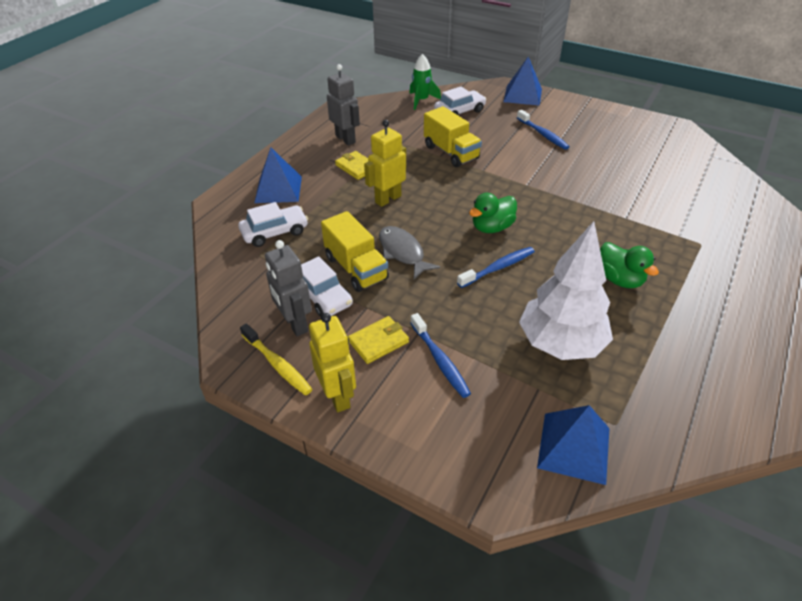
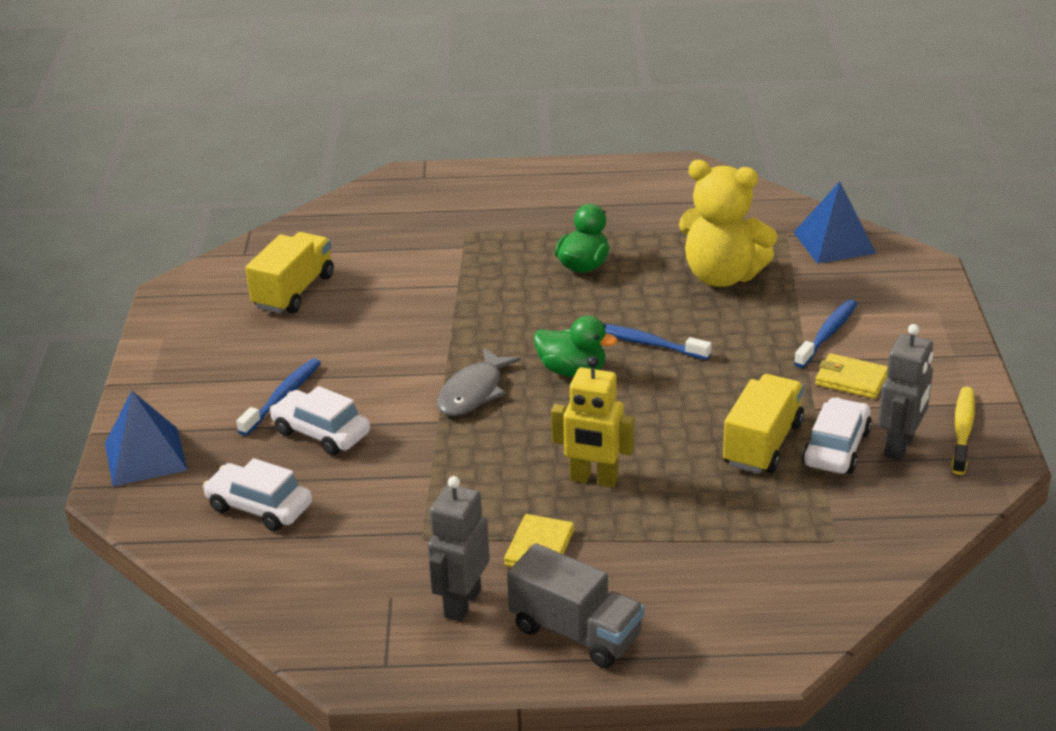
camera: 120 degrees left, 10 degrees down
white car [238,202,308,247] -> white car moved to [270,386,370,455]
blue pyramid [254,148,302,203] -> none
yellow robot [309,313,356,412] -> none
grey fish [379,226,440,279] -> grey fish moved to [437,348,521,416]
green rocket [409,54,441,110] -> none
yellow truck [424,106,482,167] -> yellow truck moved to [245,232,334,314]
white tree [519,221,613,360] -> yellow teddy bear [679,160,778,287]
none -> grey truck [507,543,645,668]

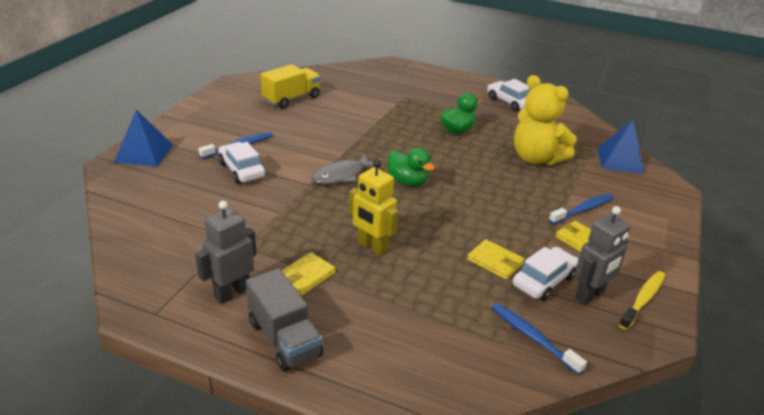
camera: 20 degrees right, 0 degrees up
white car [203,458,312,531] -> white car moved to [487,79,531,112]
blue toothbrush [605,324,712,360] -> blue toothbrush moved to [492,303,587,375]
yellow truck [723,374,804,474] -> yellow wallet [467,239,524,280]

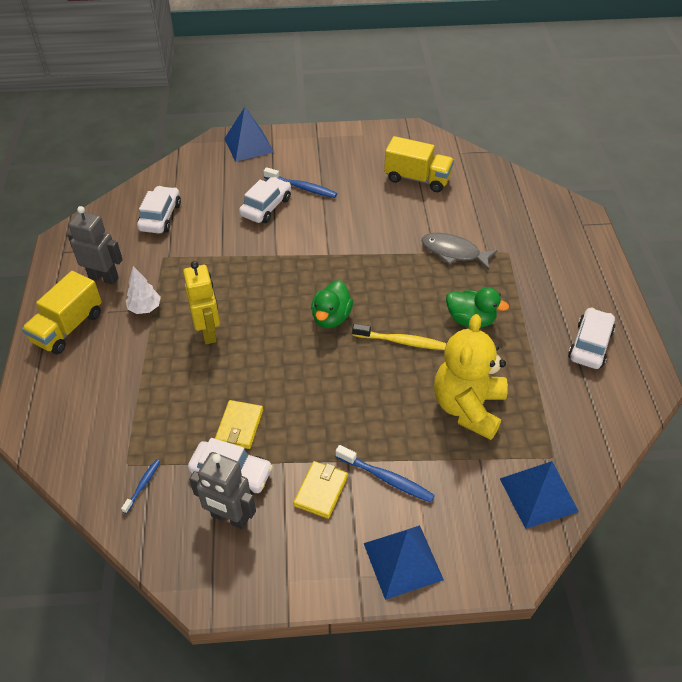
camera: 65 degrees right, 15 degrees up
grey truck [246,268,323,372] -> yellow truck [22,271,102,354]
yellow wallet [281,252,336,296] -> white tree [126,266,161,314]
grey fish [312,154,381,185] -> grey fish moved to [421,233,498,270]
yellow robot [349,160,398,256] -> yellow robot turned 150 degrees clockwise [183,261,220,344]
blue toothbrush [492,303,587,375] -> blue toothbrush [121,459,160,514], size x0.58
yellow toothbrush [619,271,665,330] -> yellow toothbrush moved to [352,324,446,350]
none -> white car [137,186,181,233]
none -> blue pyramid [364,525,444,600]

